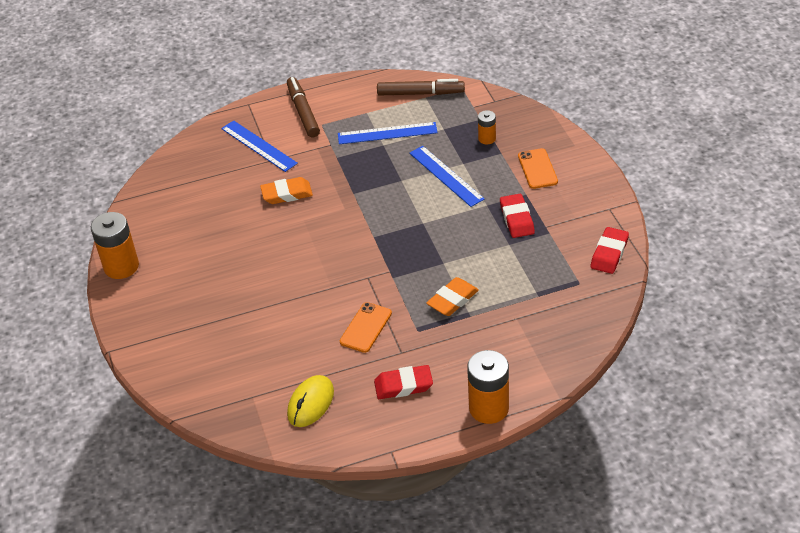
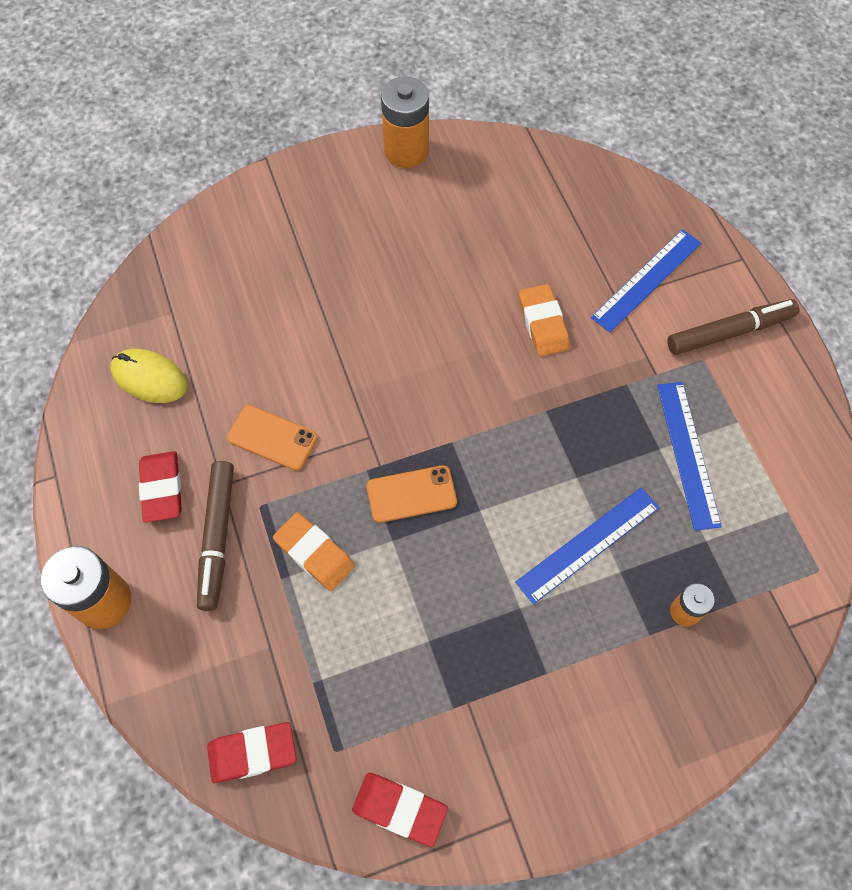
camera: 85 degrees right, 20 degrees up
brown marker [377,79,465,95] -> brown marker moved to [197,461,234,611]
red eraser [500,194,535,238] -> red eraser moved to [207,722,296,783]
orange phone [518,148,558,189] -> orange phone moved to [367,465,457,523]

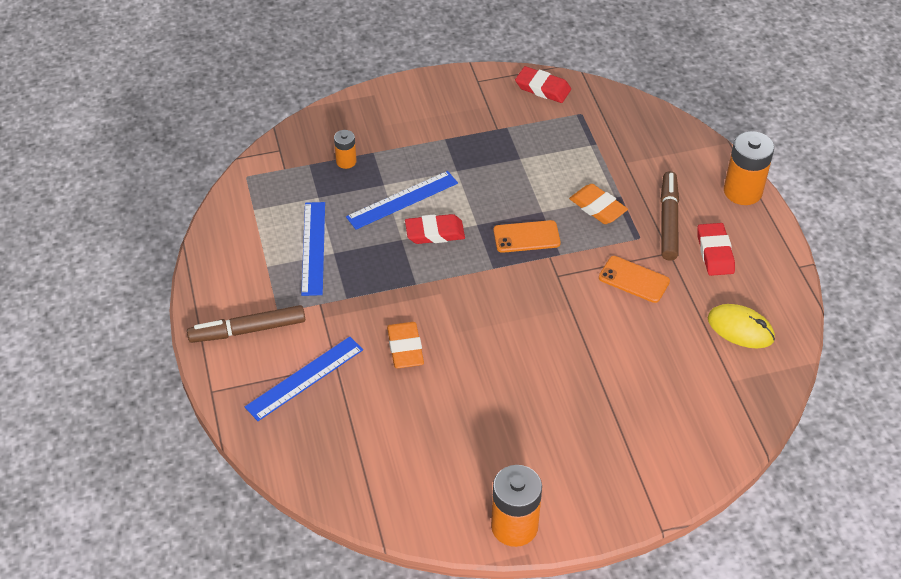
camera: 175 degrees left, 15 degrees down
red eraser [207,722,296,783] -> red eraser moved to [405,214,465,244]

